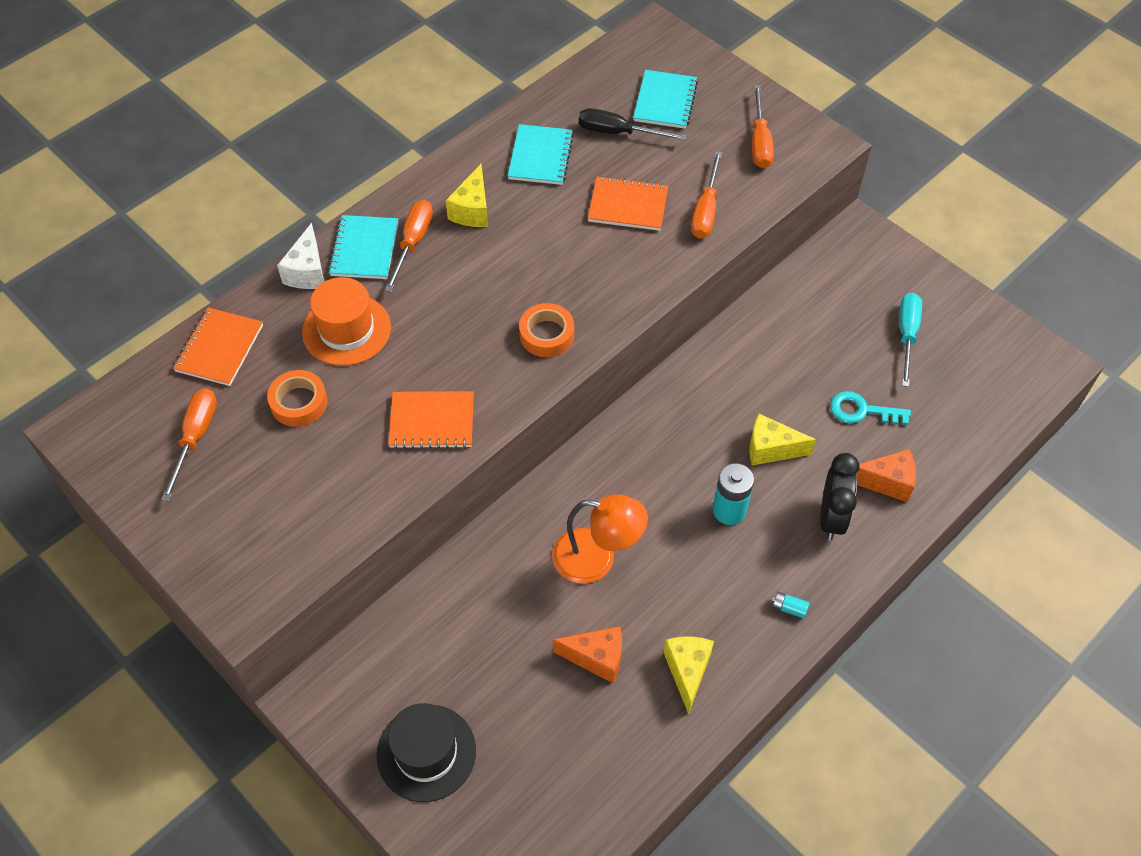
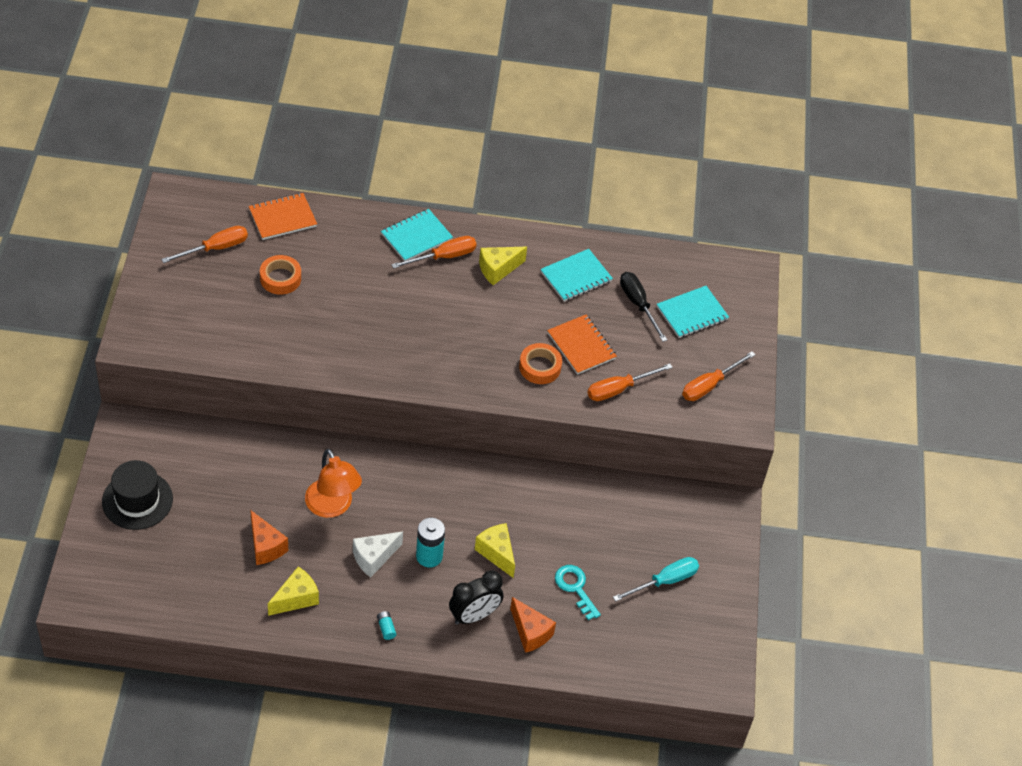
camera: 45 degrees right, 5 degrees down
white cheese [277,223,324,289] -> white cheese moved to [353,532,403,578]
orange hat [302,277,391,366] -> none
orange notebook [388,391,474,449] -> none
orange tape [519,303,574,357] -> orange tape moved to [519,343,562,384]

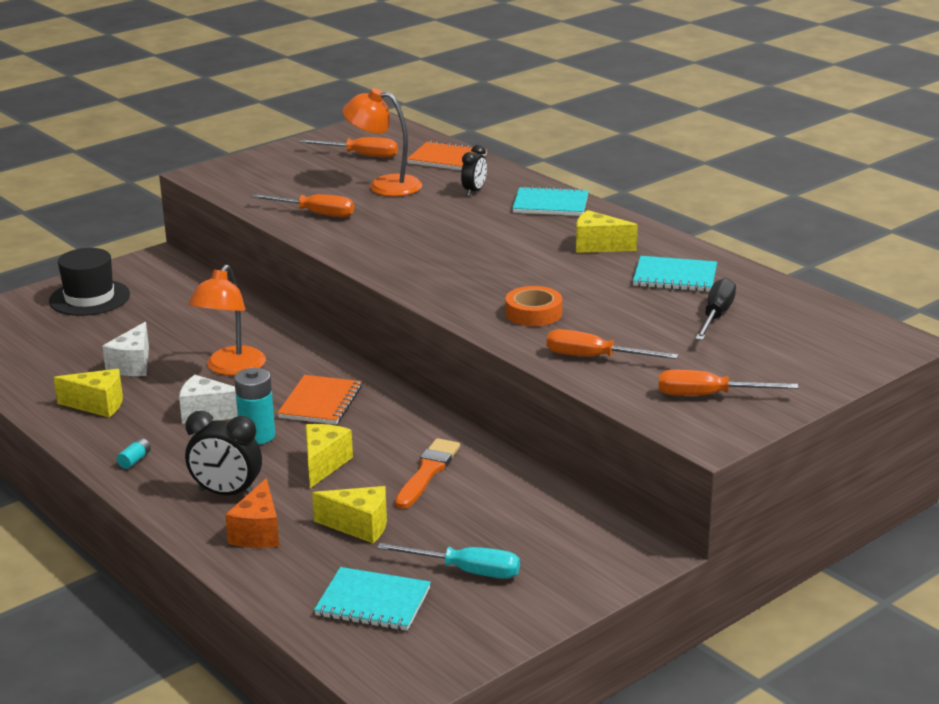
camera: 50 degrees right, 25 degrees down
orange cheese [250,510,288,565] -> white cheese [102,322,149,376]
orange tape [260,255,301,295] -> orange lamp [342,88,422,196]
orange screwdriver [391,236,477,269] -> orange screwdriver moved to [251,194,354,217]
orange notebook [547,315,617,375] -> orange notebook moved to [278,375,362,424]
turquoise key [555,565,601,620] -> yellow cheese [312,486,387,543]
turquoise notebook [657,286,729,338] -> turquoise notebook moved to [314,567,431,631]
none -> orange brush [395,438,460,509]
none -> black clock [461,145,487,196]

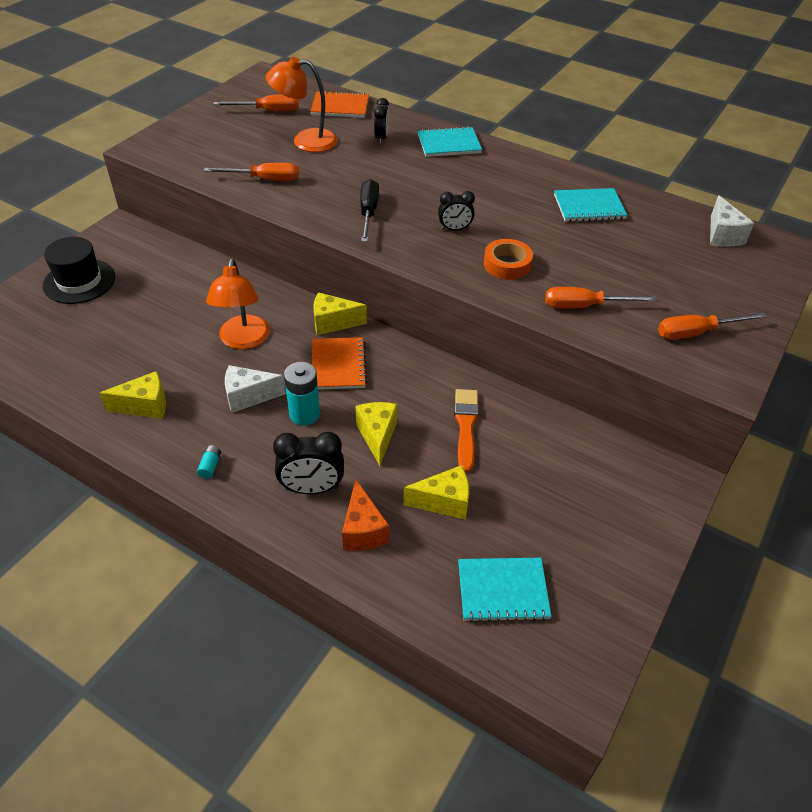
camera: 20 degrees left, 20 degrees up
white cheese [102,322,149,376] -> white cheese moved to [710,195,754,247]
turquoise screwdriver [377,543,520,579] -> none
yellow cheese [576,210,638,253] -> yellow cheese moved to [313,292,367,335]
black screwdriver [695,278,736,340] -> black screwdriver moved to [360,179,379,242]
none -> black clock [438,191,475,231]

